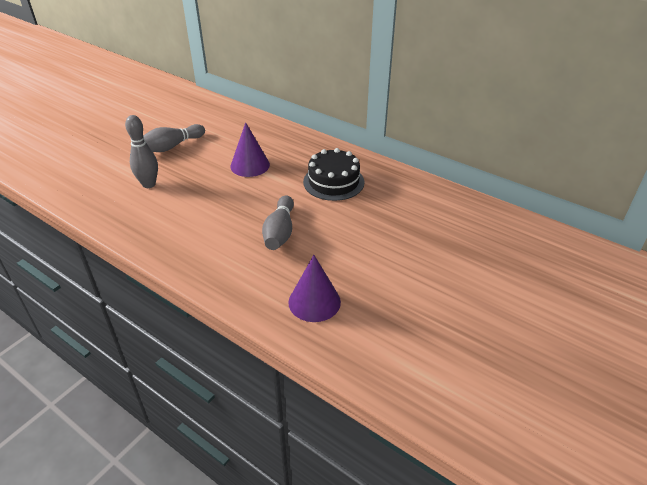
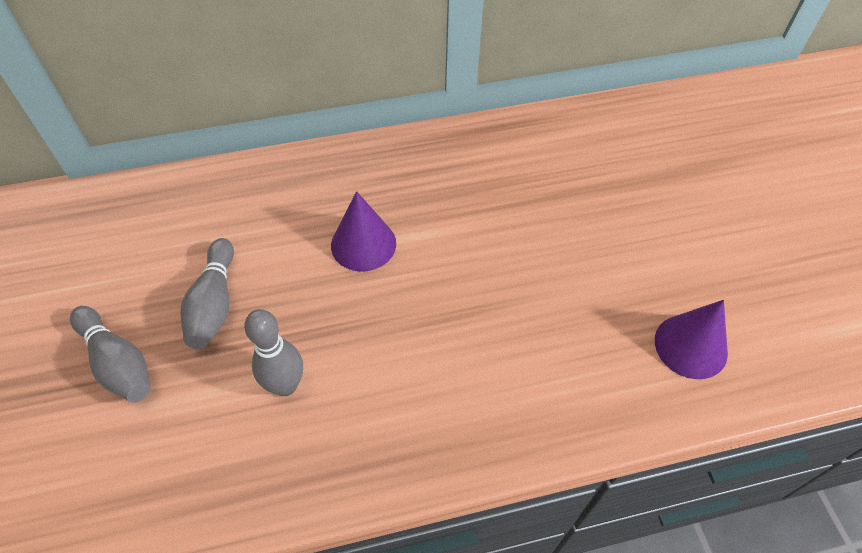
camera: 50 degrees left, 15 degrees up
grey bowling pin [262,195,294,250] -> grey bowling pin moved to [70,306,151,403]
black cake [303,148,364,201] -> none

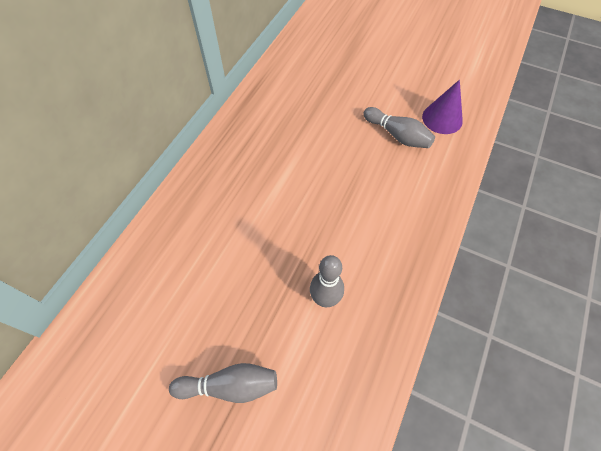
camera: 50 degrees left, 5 degrees up
grey bowling pin [180,238,234,349] -> grey bowling pin moved to [363,107,435,148]
purple cone [331,191,396,272] -> none

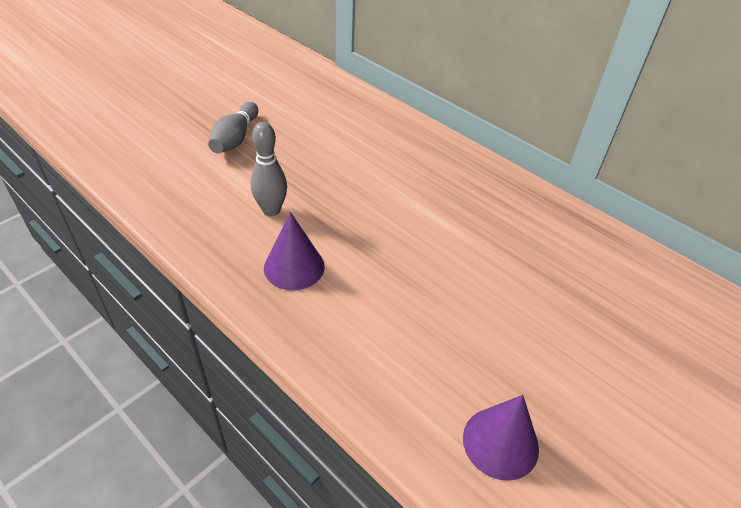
camera: 105 degrees right, 15 degrees down
grey bowling pin [363,107,435,148] -> none
none -> purple cone [264,212,325,291]

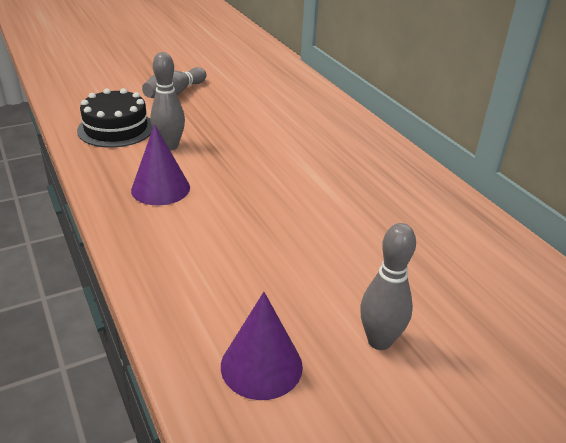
camera: 20 degrees right, 10 degrees down
none -> black cake [77,88,153,148]
none -> grey bowling pin [360,223,416,350]

